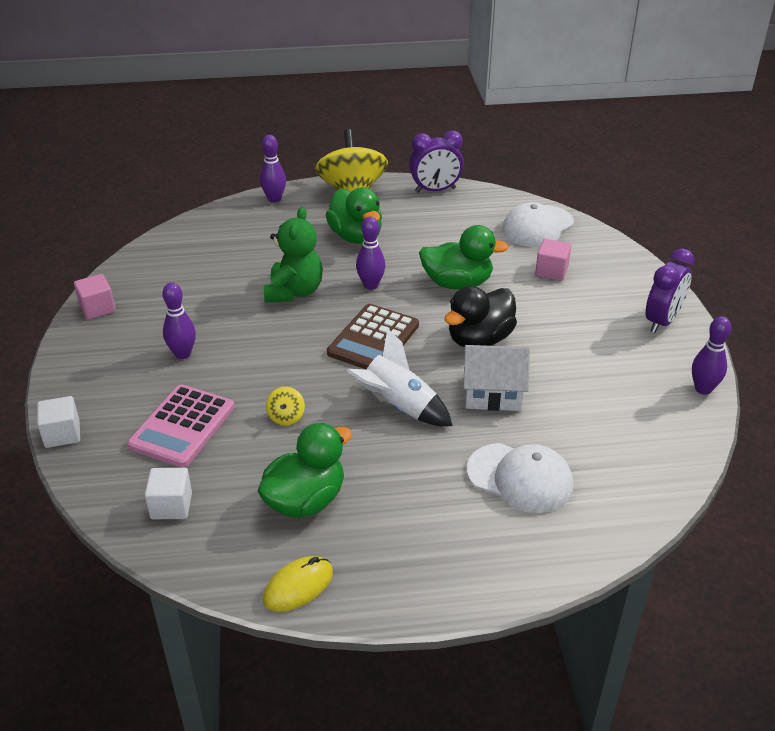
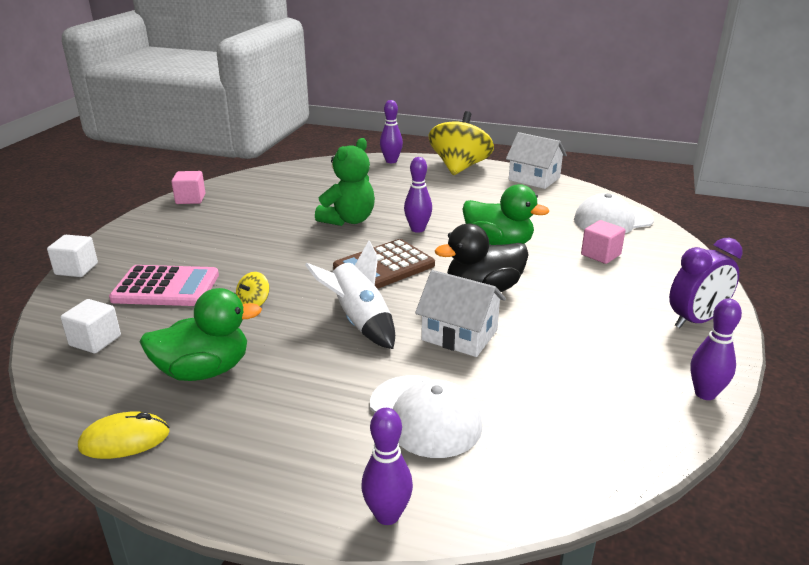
camera: 25 degrees right, 10 degrees down
pink calculator [127,384,234,468] -> pink calculator turned 135 degrees counterclockwise [109,265,219,306]
purple bowling pin [162,282,196,359] -> purple bowling pin moved to [361,408,413,525]
green duck [326,187,382,244] -> none
purple clock [409,130,464,193] -> white house [506,132,567,189]

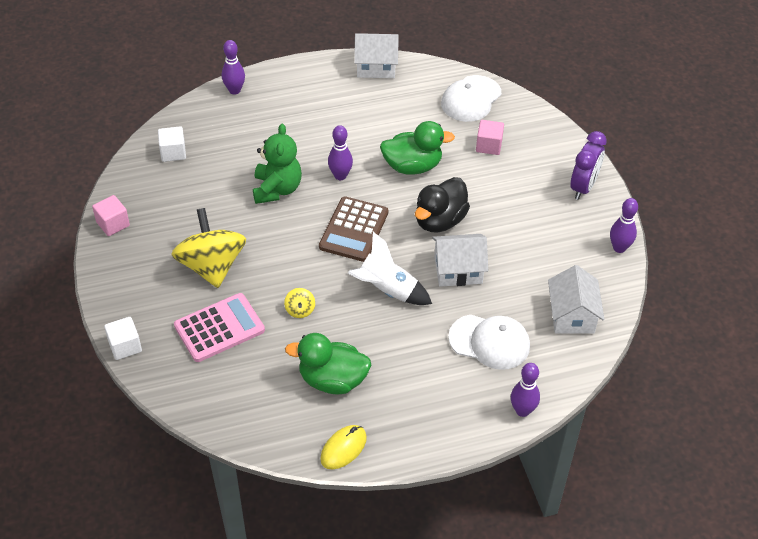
camera: 35 degrees left, 20 degrees up
white cube [61,299,121,354] -> white cube moved to [158,127,186,162]
green duck [140,288,262,381] -> green duck turned 120 degrees counterclockwise [285,333,371,395]
yellow spinning top [428,111,494,175] -> yellow spinning top moved to [171,208,246,288]
none -> white house [548,265,605,334]

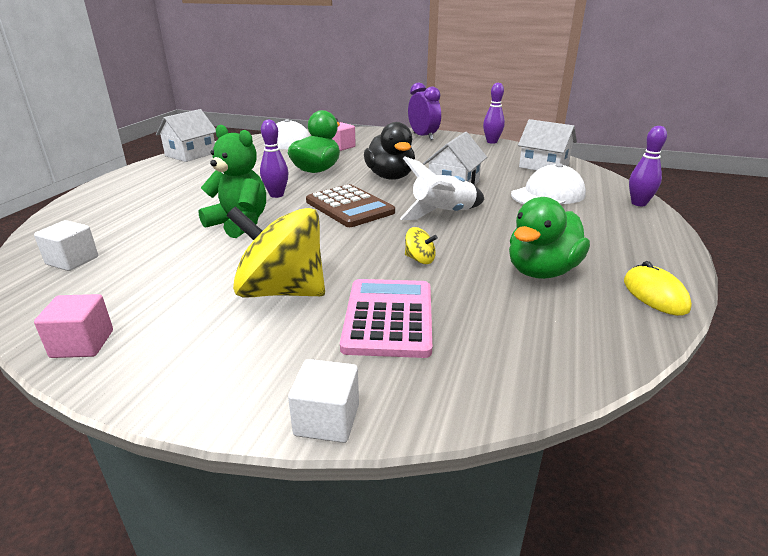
camera: 55 degrees left, 20 degrees down
purple bowling pin [222,40,245,95] -> none

